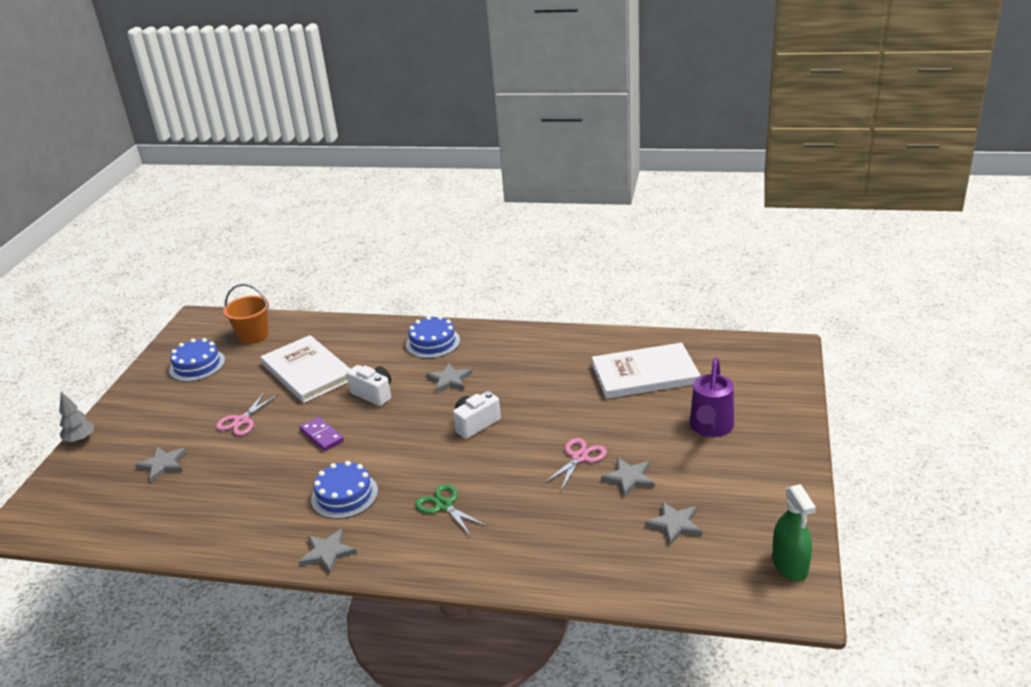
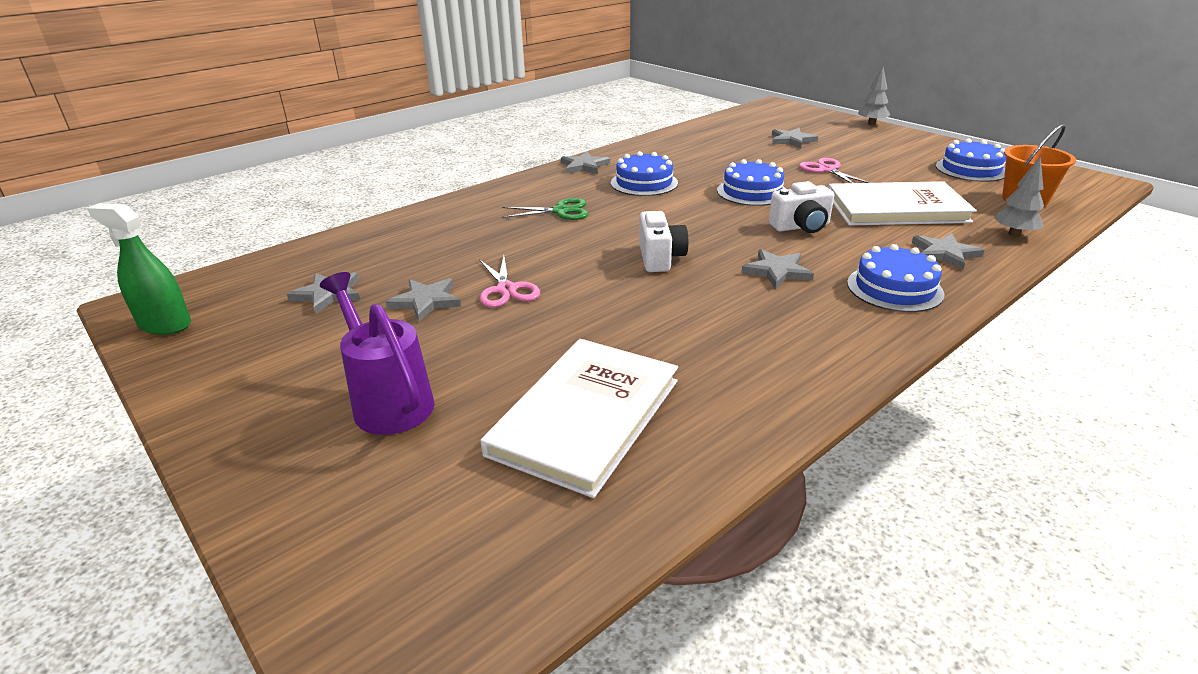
camera: 125 degrees right, 0 degrees up
purple domino [299,417,344,451] -> blue cake [717,159,786,206]
none -> grey star [912,233,985,270]
none -> grey tree [994,156,1044,237]

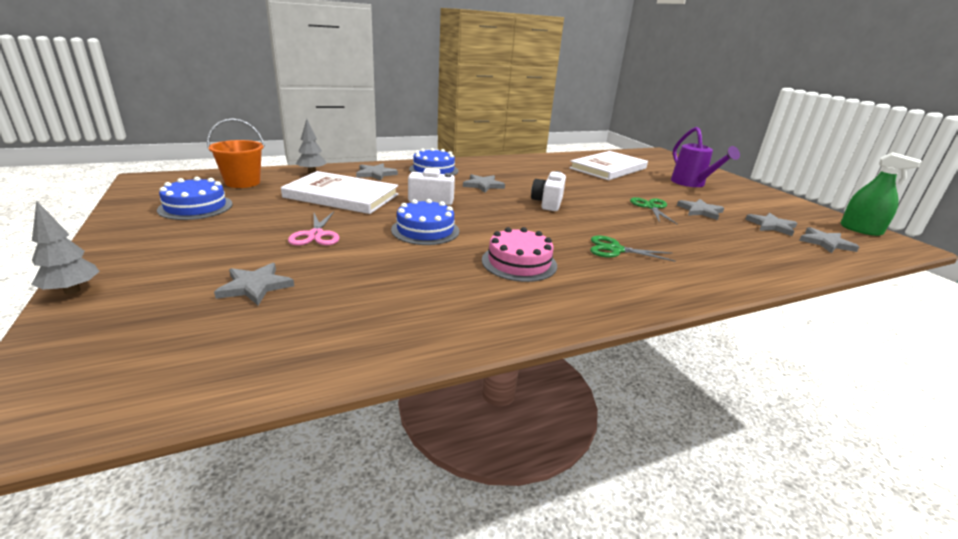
camera: 165 degrees left, 5 degrees down
pink scissors [479,256,540,308] -> green scissors [630,197,677,224]
grey star [561,152,610,174] -> grey star moved to [799,227,859,253]
blue cake [611,151,678,196] -> pink cake [482,227,557,282]

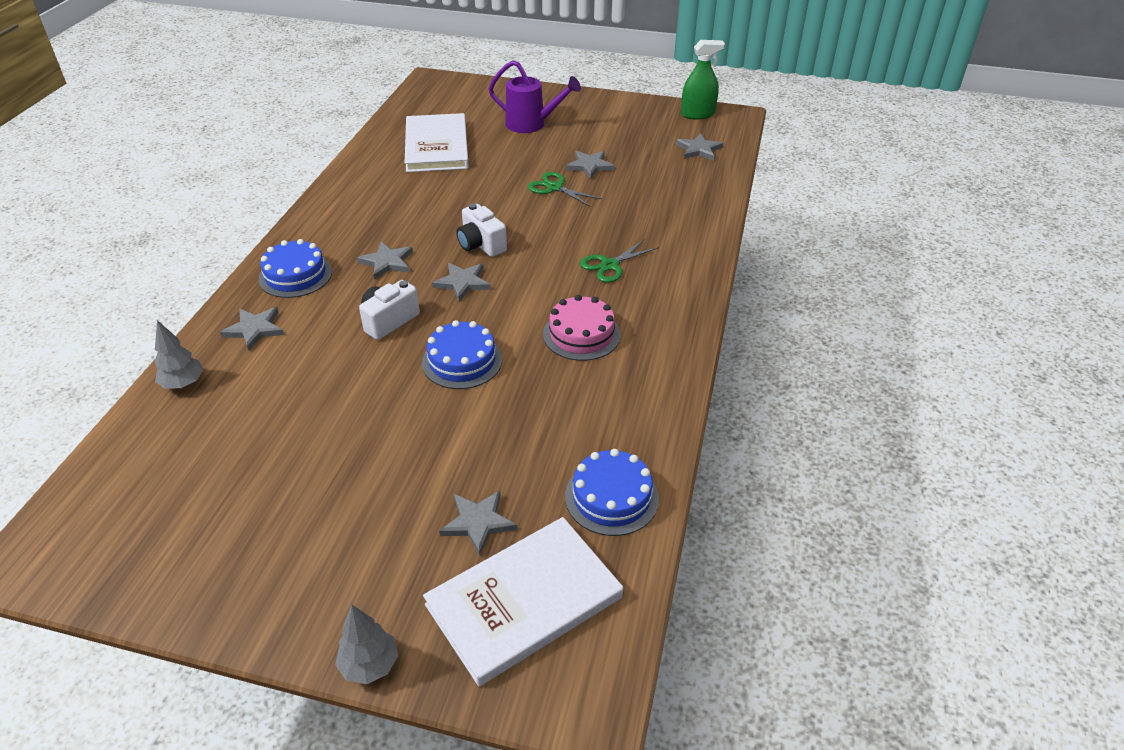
camera: 50 degrees left, 15 degrees up
blue cake [157,177,233,220] -> blue cake moved to [565,449,659,536]
orange bucket [207,119,265,188] -> none
white book [281,171,398,214] -> white book moved to [423,517,623,686]
pink scissors [288,212,340,246] -> none
grey star [745,213,797,236] -> grey star moved to [432,263,491,301]

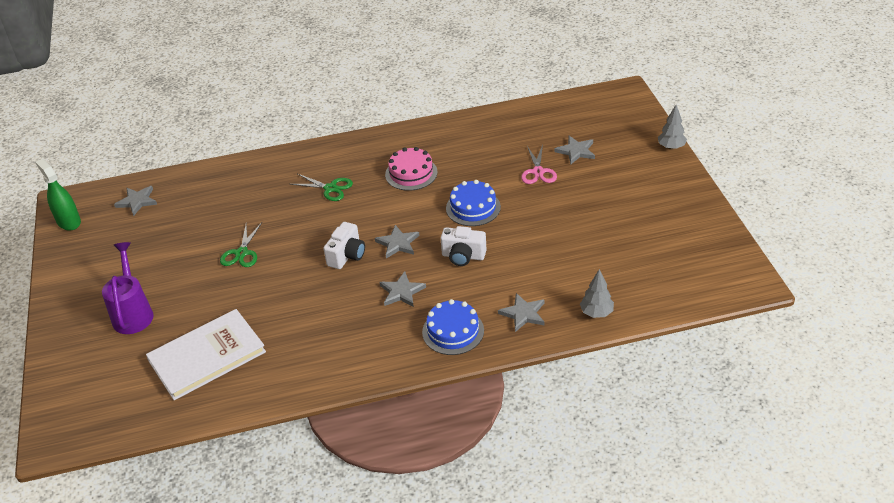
camera: 115 degrees left, 0 degrees up
white book [423,517,623,686] -> none
blue cake [565,449,659,536] -> none
grey star [566,151,615,180] -> none
none -> pink scissors [521,145,557,184]

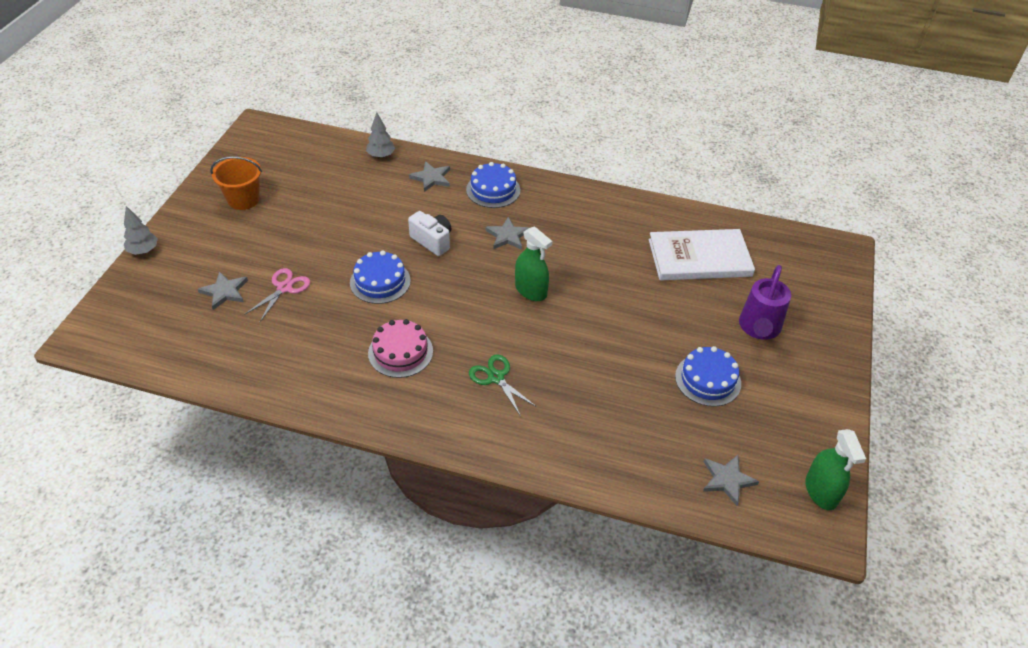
camera: 155 degrees left, 5 degrees up
green scissors [220,222,262,267] -> none
white camera [323,222,365,269] -> green spray bottle [515,226,553,301]
grey star [375,225,419,258] -> none
none -> orange bucket [210,156,262,210]
none -> blue cake [675,346,741,406]

